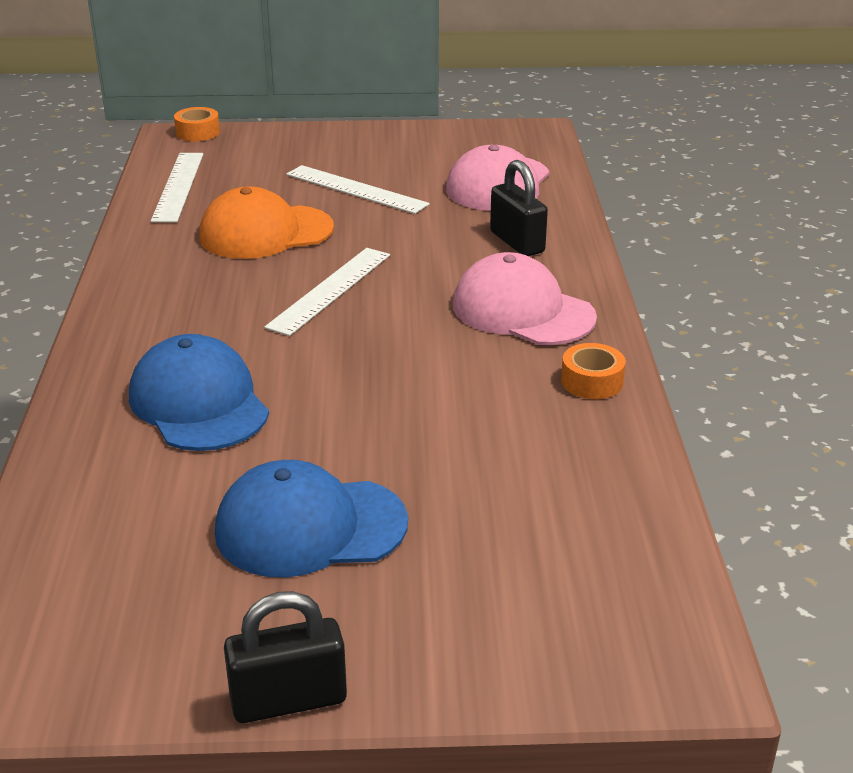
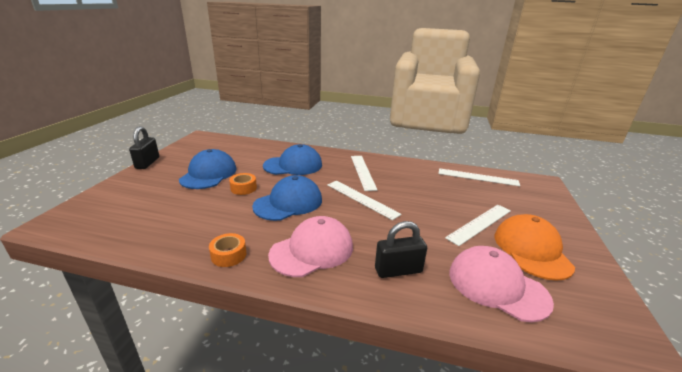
camera: 105 degrees right, 5 degrees down
orange tape [174,107,220,141] -> orange tape moved to [229,173,257,195]
orange cap [199,186,334,259] -> orange cap moved to [495,214,575,281]
none -> blue cap [252,175,322,221]
none -> white ruler [351,156,377,191]

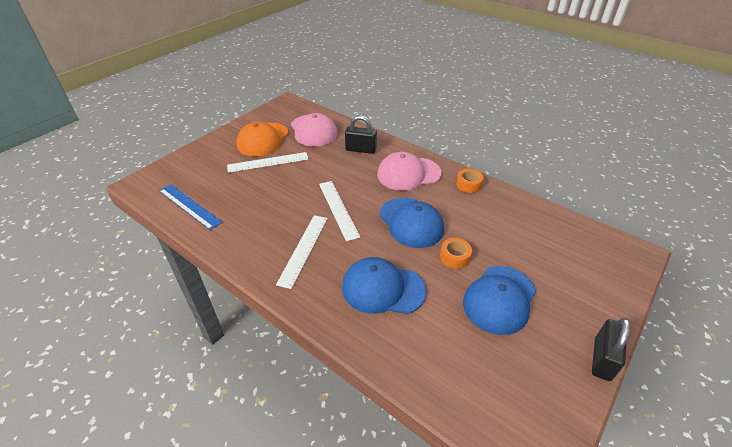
camera: 155 degrees left, 15 degrees up
blue cap [252,175,322,221] -> blue cap turned 105 degrees counterclockwise [380,198,444,248]
white ruler [439,168,520,186] -> blue ruler [159,184,222,230]

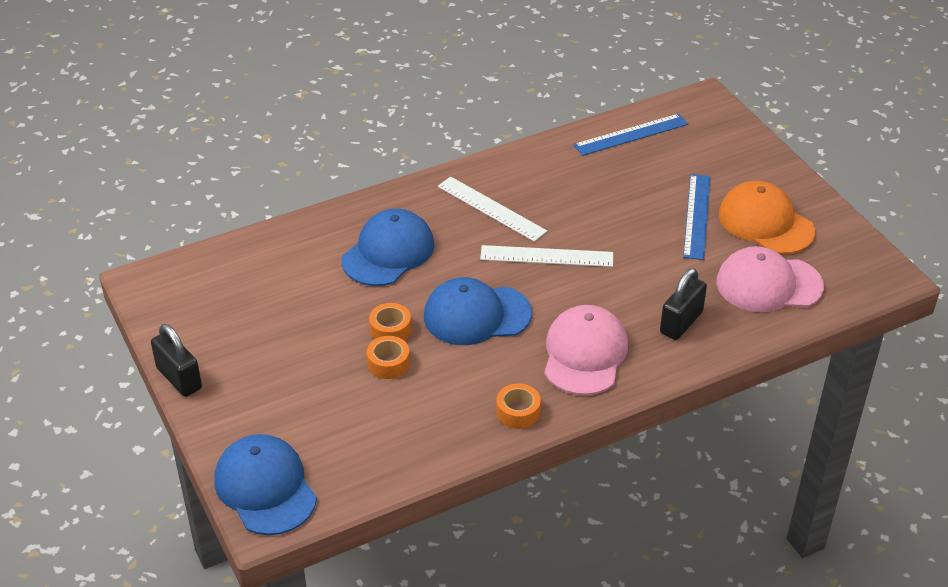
camera: 115 degrees right, 0 degrees up
white ruler [227,152,309,173] -> blue ruler [683,174,710,260]
blue cap [463,266,536,335] -> blue cap moved to [215,434,317,535]
none -> orange tape [367,336,410,379]

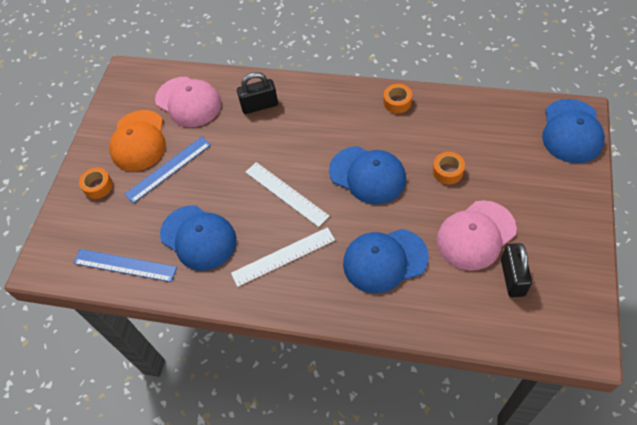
camera: 135 degrees left, 15 degrees up
black padlock [151,324,202,397] -> black padlock moved to [501,243,532,297]
orange tape [369,303,411,341] -> orange tape moved to [79,167,113,199]
white ruler [438,177,547,242] -> white ruler turned 75 degrees clockwise [231,227,335,287]
pink cap [544,305,628,395] -> pink cap moved to [436,200,517,271]
none -> blue cap [160,205,237,271]

